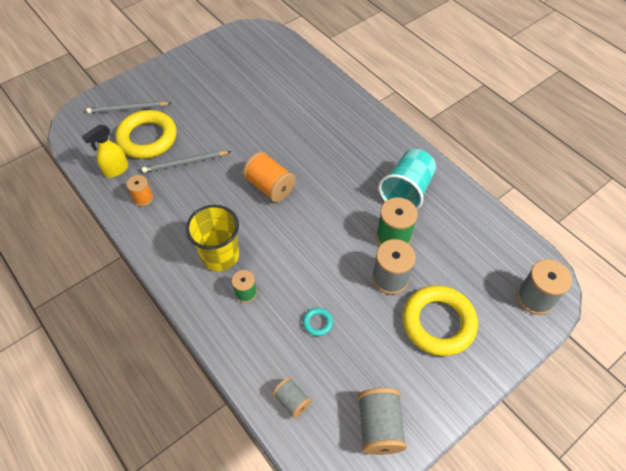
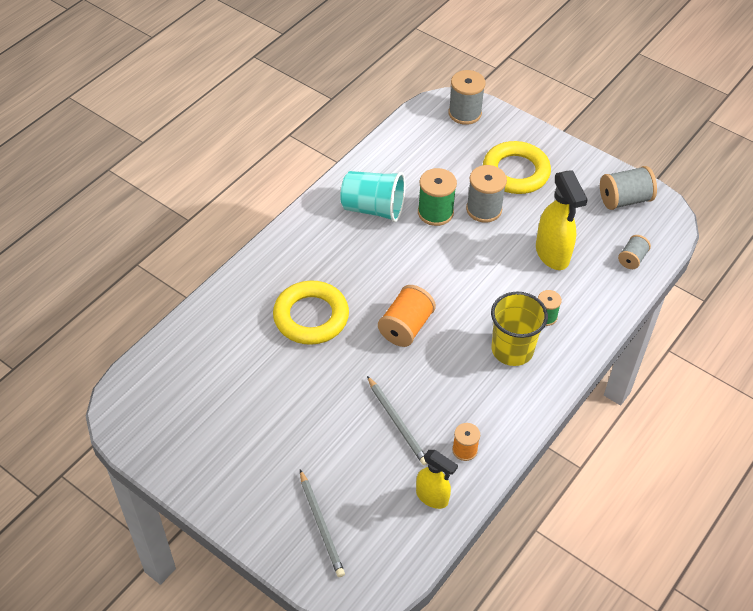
camera: 105 degrees left, 5 degrees down
yellow ring [115,110,177,159] -> yellow ring moved to [273,281,349,345]
turquoise ring [303,308,333,336] -> yellow spray bottle [536,171,588,270]

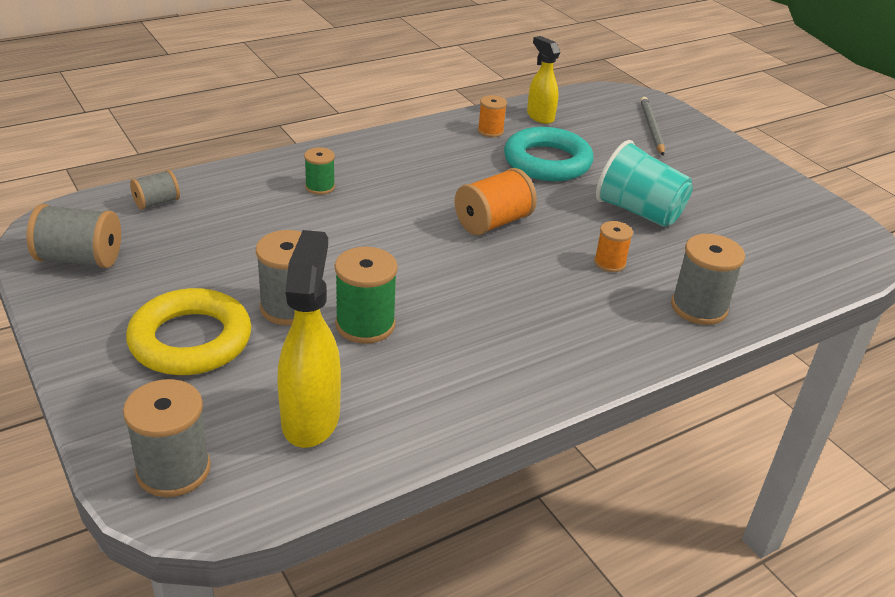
camera: 160 degrees left, 15 degrees down
yellow ring [273,281,349,345] -> orange spool [594,221,633,272]
turquoise cup [340,171,405,222] -> turquoise cup moved to [596,140,693,227]
grey pencil [367,376,427,465] -> turquoise ring [504,127,594,181]
yellow cup [491,292,548,366] -> none
yellow spray bottle [536,171,588,270] -> yellow spray bottle moved to [277,230,341,448]
none -> grey spool [671,234,745,325]

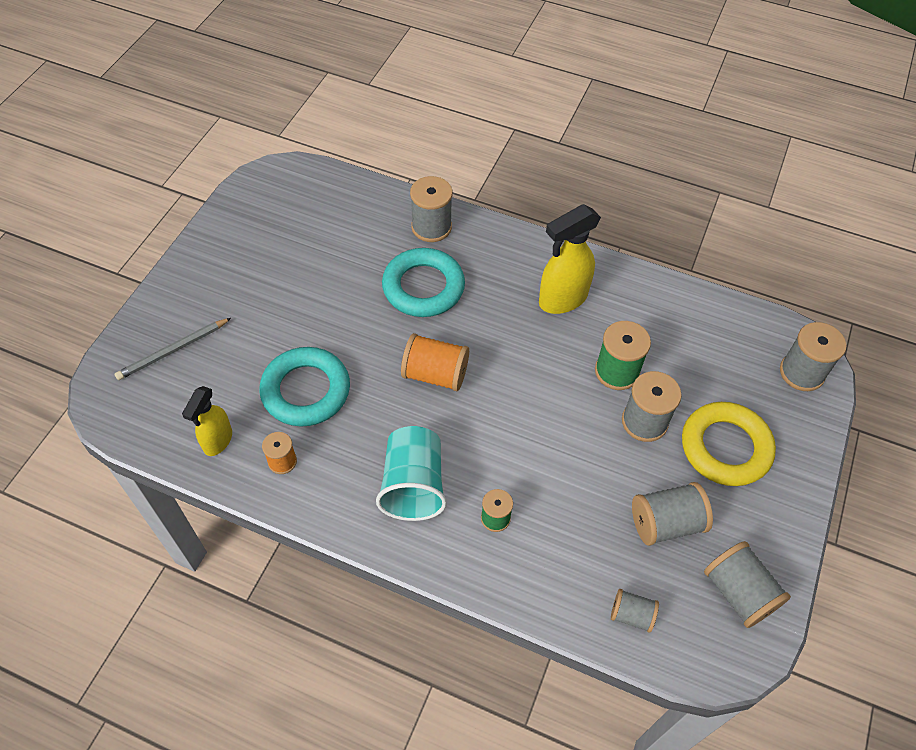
camera: 125 degrees left, 20 degrees up
yellow spray bottle [277,230,341,448] -> yellow spray bottle moved to [539,204,601,314]
orange spool [594,221,633,272] -> turquoise ring [382,248,465,317]
turquoise cup [596,140,693,227] -> turquoise cup moved to [376,426,447,521]
none -> grey spool [632,482,713,546]

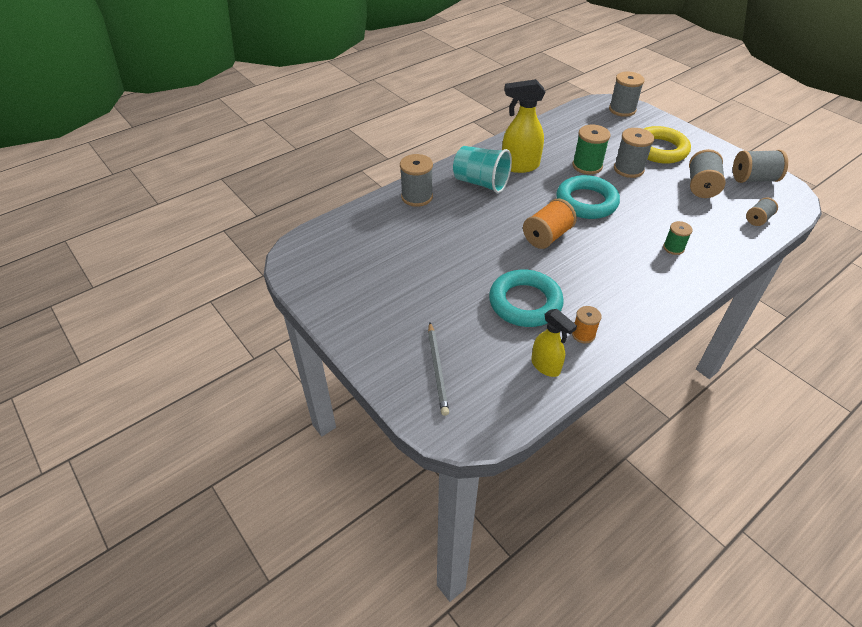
camera: 60 degrees left, 10 degrees down
turquoise cup [376,426,447,521] -> turquoise cup moved to [453,146,512,193]
turquoise ring [382,248,465,317] -> turquoise ring moved to [556,175,620,219]
yellow spray bottle [539,204,601,314] -> yellow spray bottle turned 90 degrees clockwise [502,79,546,173]

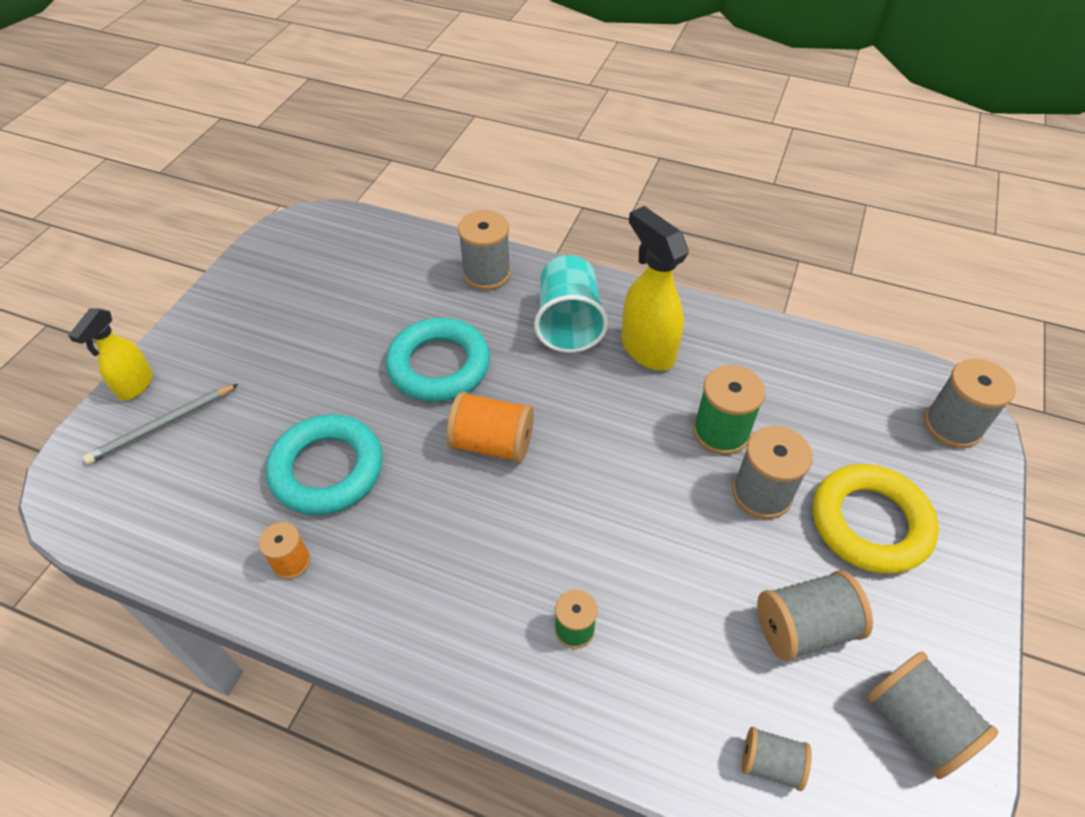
camera: 60 degrees right, 5 degrees up
yellow spray bottle [531,309,577,377] -> yellow spray bottle moved to [68,308,153,400]
turquoise ring [556,175,620,219] -> turquoise ring moved to [386,318,490,402]

